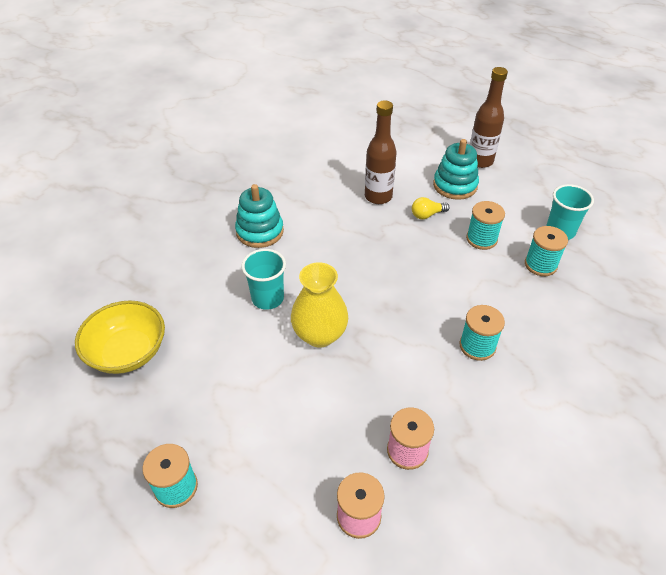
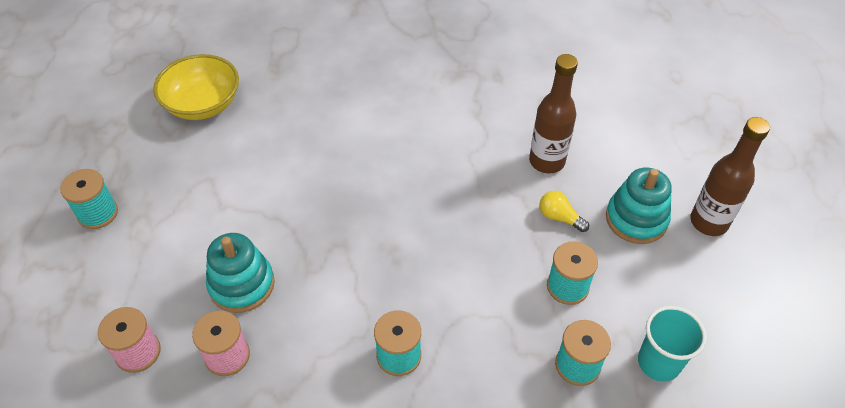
camera: 55 degrees right, 5 degrees up
turquoise stacking toy [235,184,284,248] -> turquoise stacking toy moved to [206,233,275,313]
turquoise cup [241,249,286,310] -> none
yellow vase [291,262,348,348] -> none

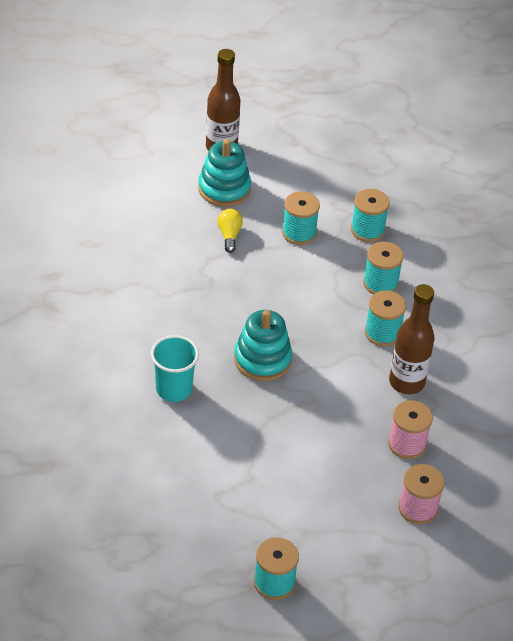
camera: 100 degrees left, 5 degrees down
yellow bowl [153,54,239,120] -> none
turquoise stacking toy [206,233,275,313] -> turquoise stacking toy moved to [234,310,292,381]
brown bottle [529,54,578,173] -> brown bottle moved to [389,284,434,394]
yellow light bulb [539,191,589,232] -> yellow light bulb turned 150 degrees clockwise [217,209,243,253]
turquoise cup [638,306,707,382] -> turquoise cup moved to [151,335,199,402]
none -> turquoise spool [363,241,403,294]

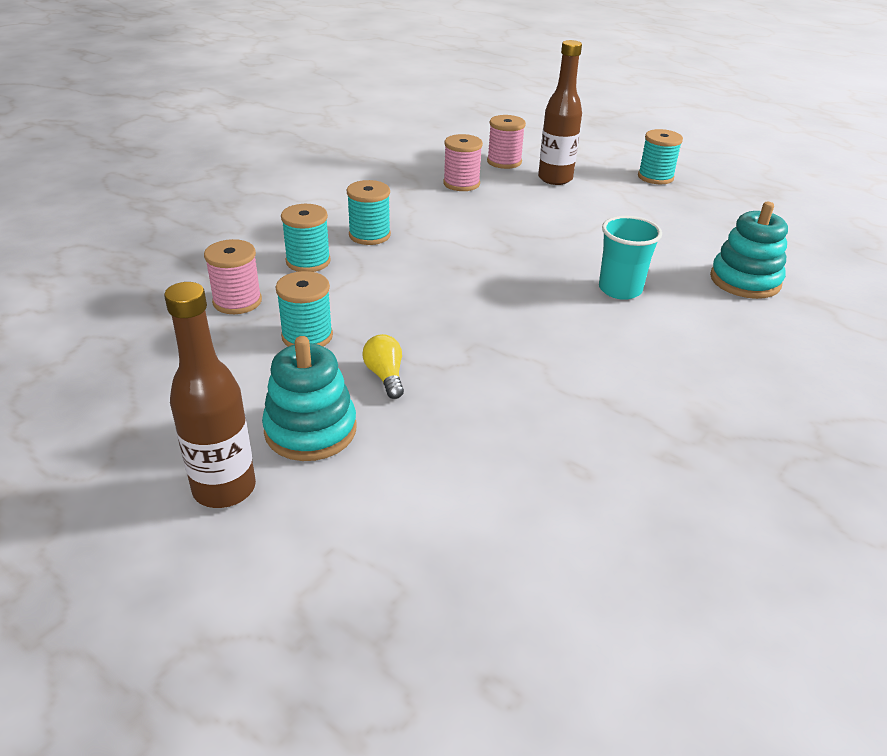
camera: 135 degrees left, 10 degrees down
yellow light bulb [217,209,243,253] -> yellow light bulb turned 120 degrees clockwise [362,334,404,399]
turquoise stacking toy [234,310,292,381] -> turquoise stacking toy moved to [710,202,788,299]
turquoise spool [351,189,390,242] -> pink spool [204,239,262,314]
brown bottle [389,284,434,394] -> brown bottle moved to [538,40,582,185]

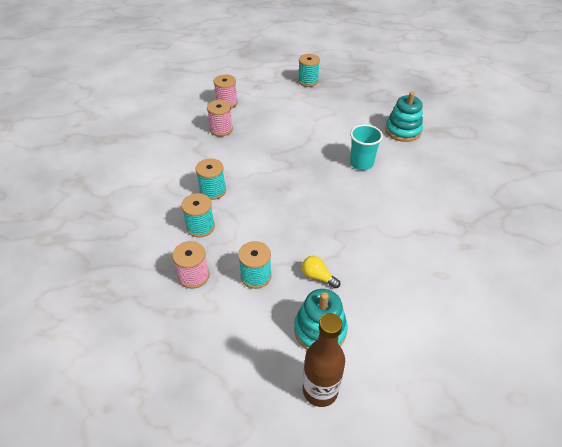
camera: 35 degrees left, 10 degrees up
brown bottle [538,40,582,185] -> none

